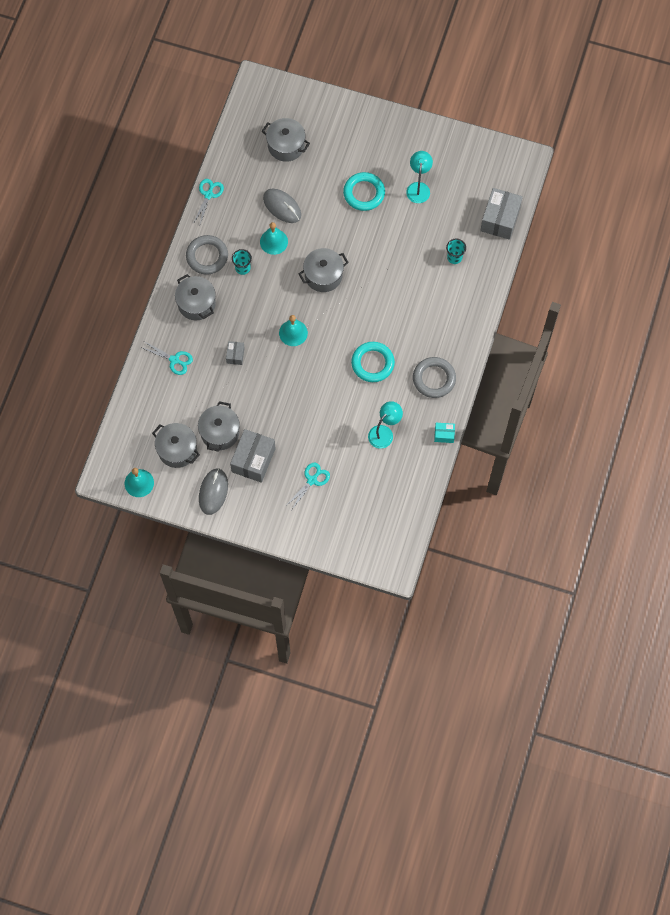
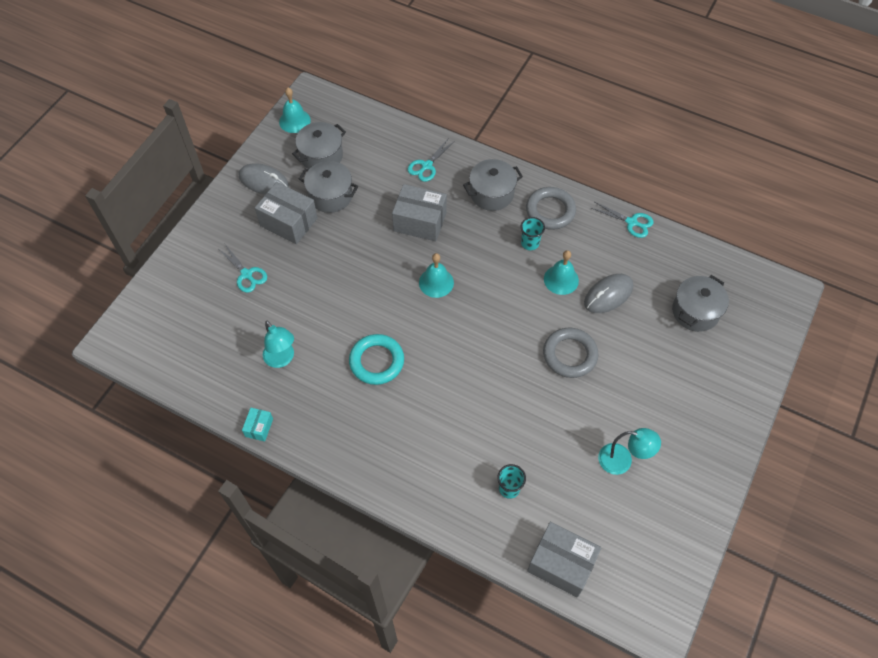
camera: 100 degrees right, 10 degrees down
grey box [226,341,245,365] -> grey box [392,184,447,241], size x2.01
grey pot [298,248,349,292] -> none
turquoise ring [343,172,385,211] -> none
grey ring [413,357,456,398] -> grey ring moved to [543,328,598,378]

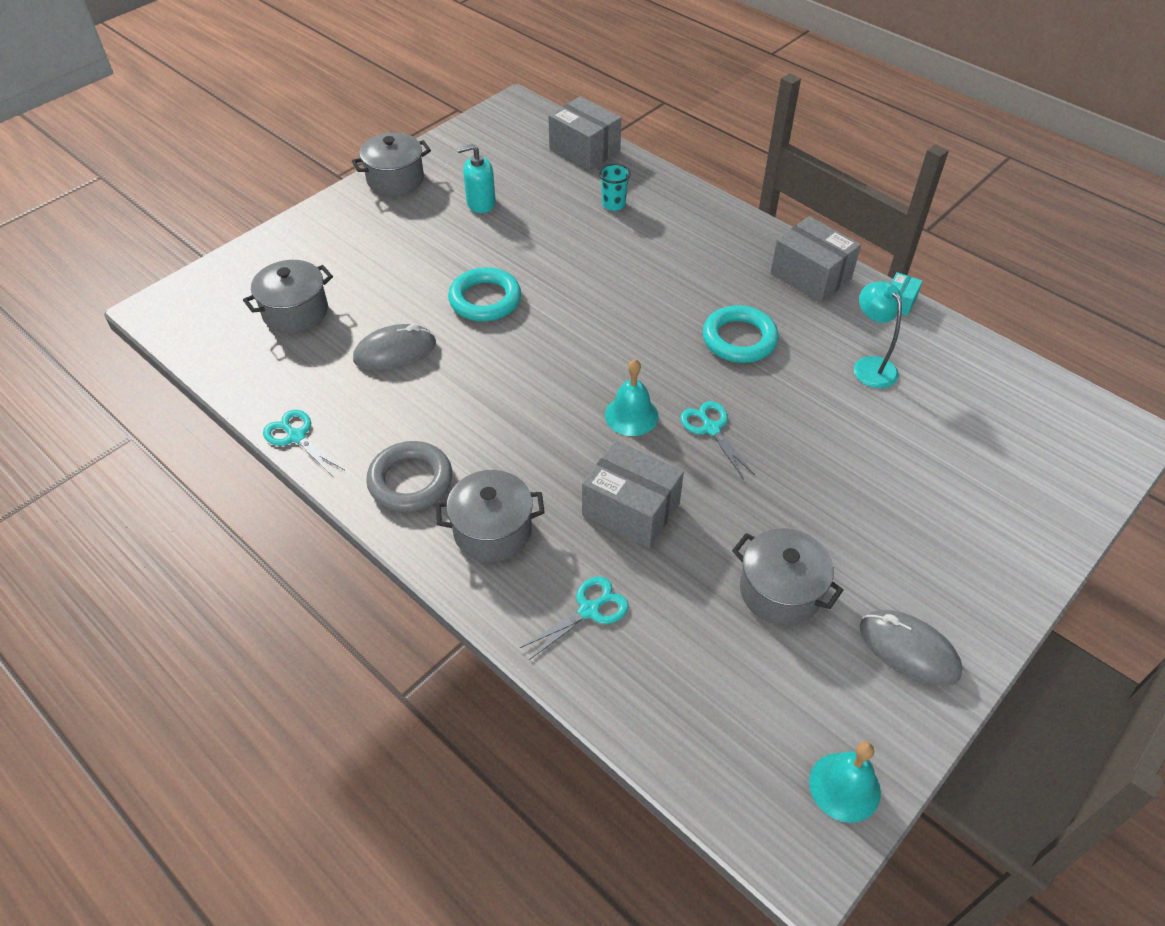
camera: 165 degrees left, 10 degrees down
turquoise scissors [220,243,267,293] -> turquoise scissors moved to [680,401,755,479]
grey box [255,182,317,244] -> grey box moved to [770,216,861,303]
grey pot [292,122,346,169] -> grey pot moved to [352,133,431,196]
turquoise cup [521,217,545,250] -> none
grey ring [543,328,598,378] -> turquoise ring [448,267,521,321]
turquoise bell [544,250,579,295] -> none
turquoise lamp [598,428,661,475] -> turquoise soap dispenser [457,144,496,213]

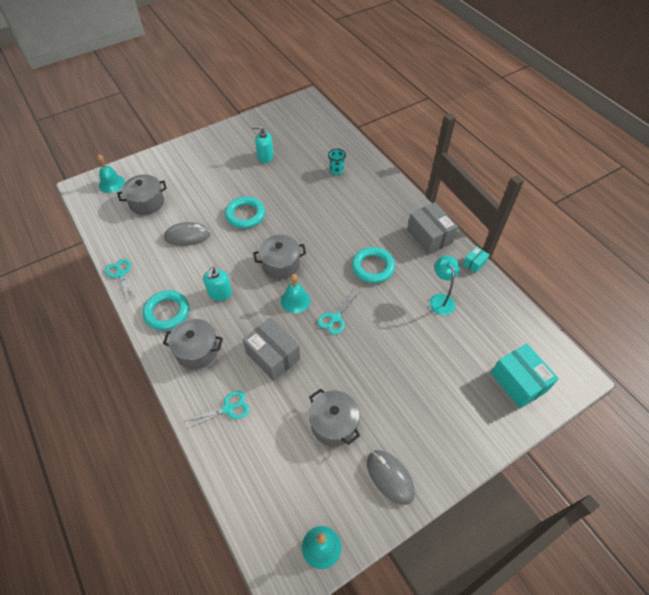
camera: 15 degrees right, 5 degrees up
grey pot [352,133,431,196] -> grey pot moved to [253,235,306,279]
grey ring [366,441,452,512] -> turquoise ring [143,290,189,330]
grey box [548,96,621,171] -> none
turquoise scissors [680,401,755,479] -> turquoise scissors turned 135 degrees counterclockwise [318,290,359,335]
none -> turquoise bell [97,154,125,193]
none -> turquoise soap dispenser [203,267,232,301]
none -> turquoise box [491,344,559,408]

